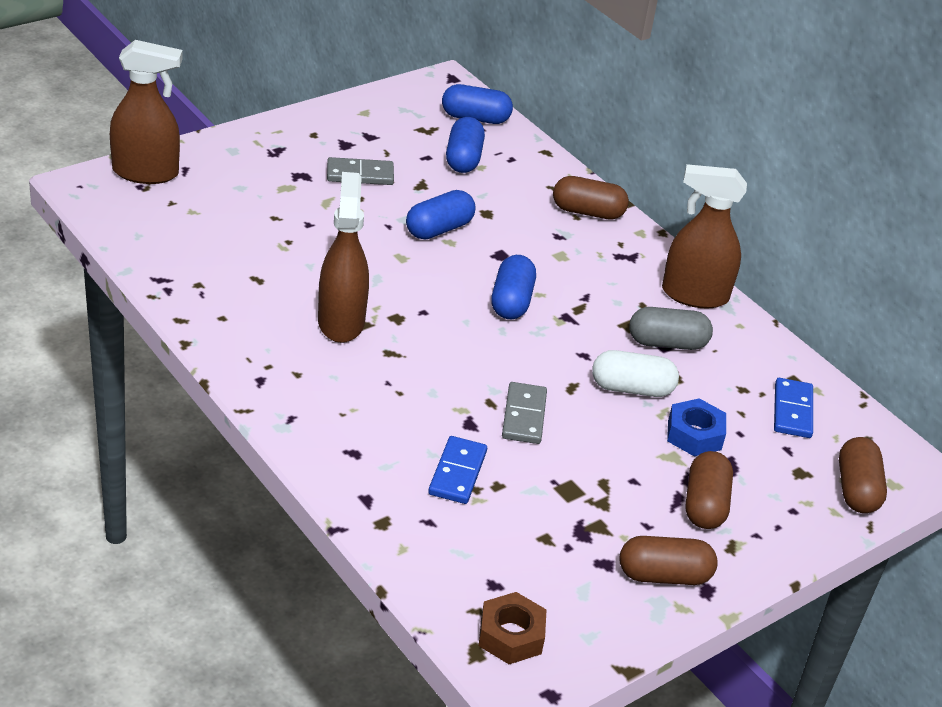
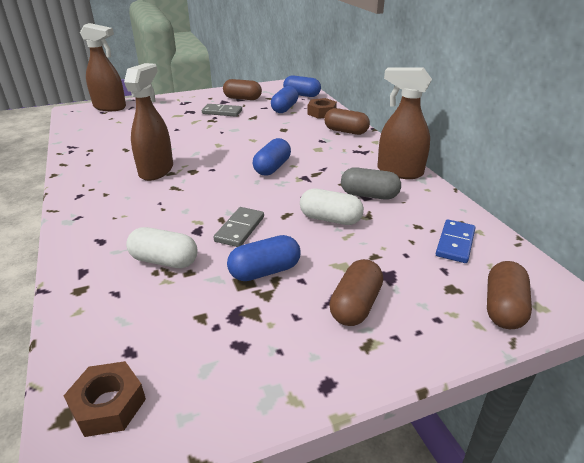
camera: 20 degrees right, 5 degrees down
blue capsule [406,190,476,240] -> blue capsule moved to [227,235,301,281]
blue domino [428,436,487,504] -> white capsule [126,227,197,268]
brown capsule [620,536,718,585] -> brown capsule moved to [223,79,262,100]
blue nut [667,398,726,456] -> none
none -> brown nut [307,98,337,119]

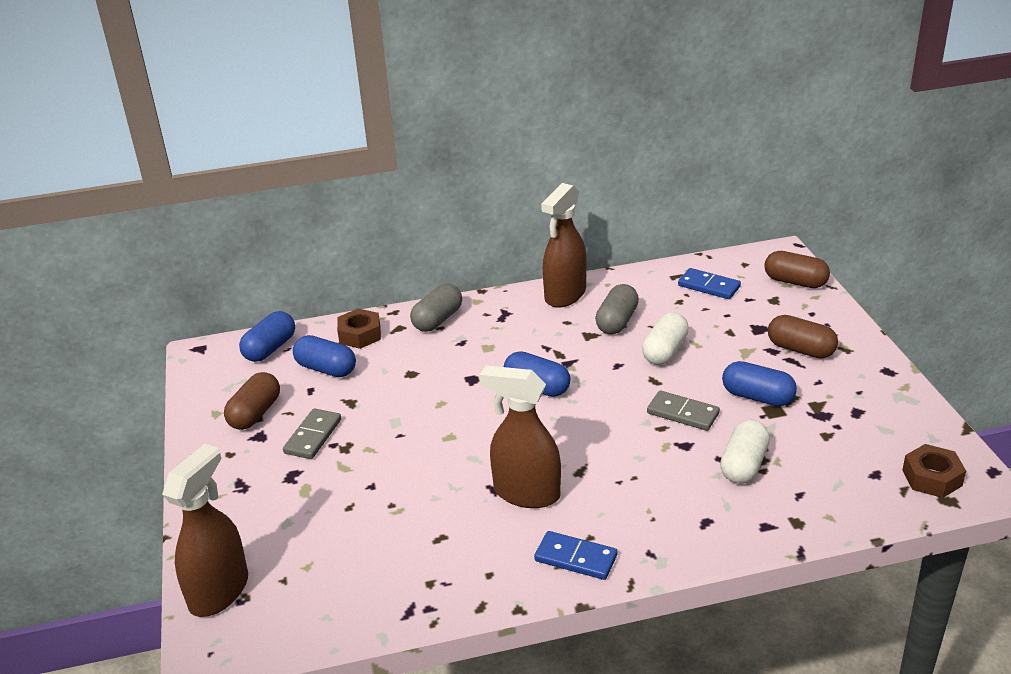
camera: 80 degrees left, 0 degrees up
blue capsule [227,235,301,281] -> blue capsule turned 45 degrees counterclockwise [722,361,797,406]
brown capsule [324,108,370,135] -> grey capsule [410,284,462,332]
none -> blue domino [534,531,617,580]

